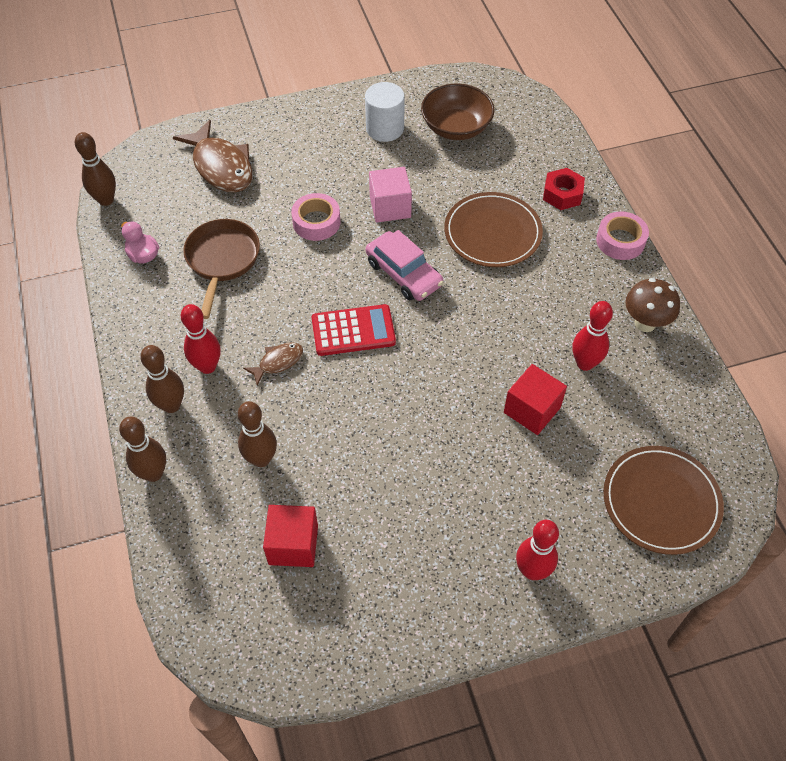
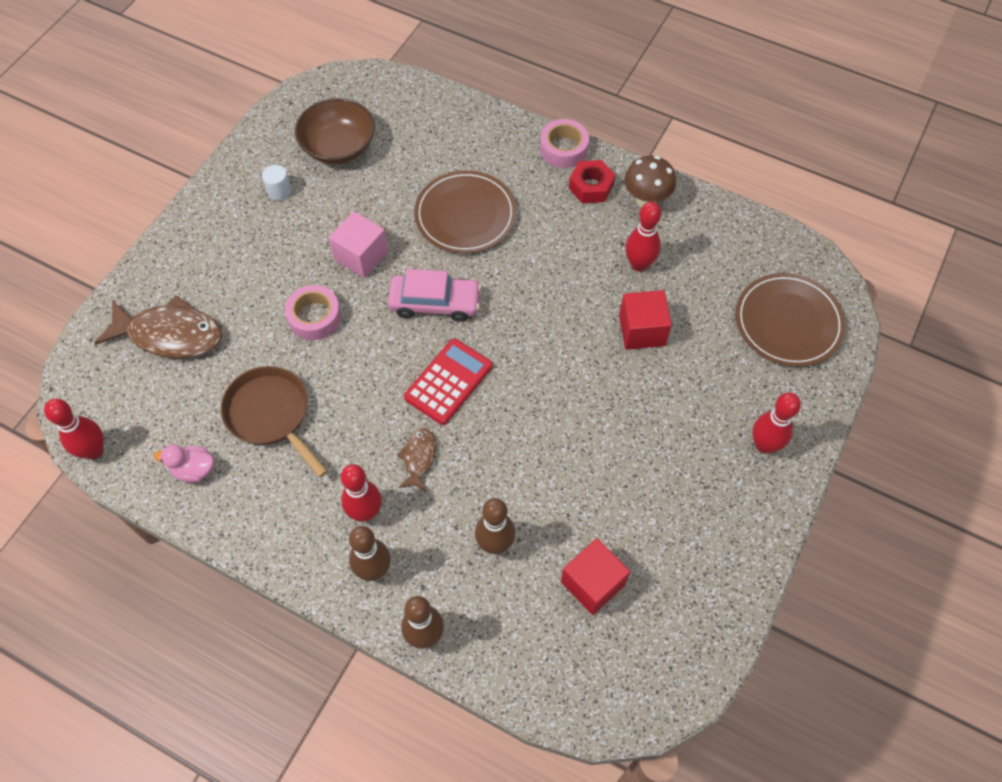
camera: 45 degrees left, 5 degrees up
brown bowling pin [75,132,116,206] -> red bowling pin [44,399,104,459]
white cylinder [365,82,405,142] -> white cylinder [262,165,291,201], size x0.56
red nut [543,168,585,210] -> red nut moved to [569,160,615,204]

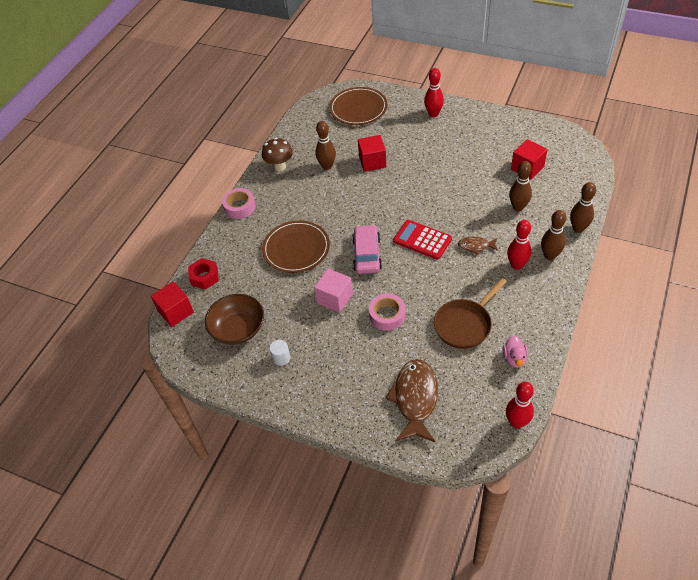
camera: 90 degrees left, 10 degrees down
red nut [569,160,615,204] -> red nut moved to [188,258,219,290]
red bowling pin [626,202,661,271] -> brown bowling pin [315,121,336,170]
none -> red cube [151,281,194,327]

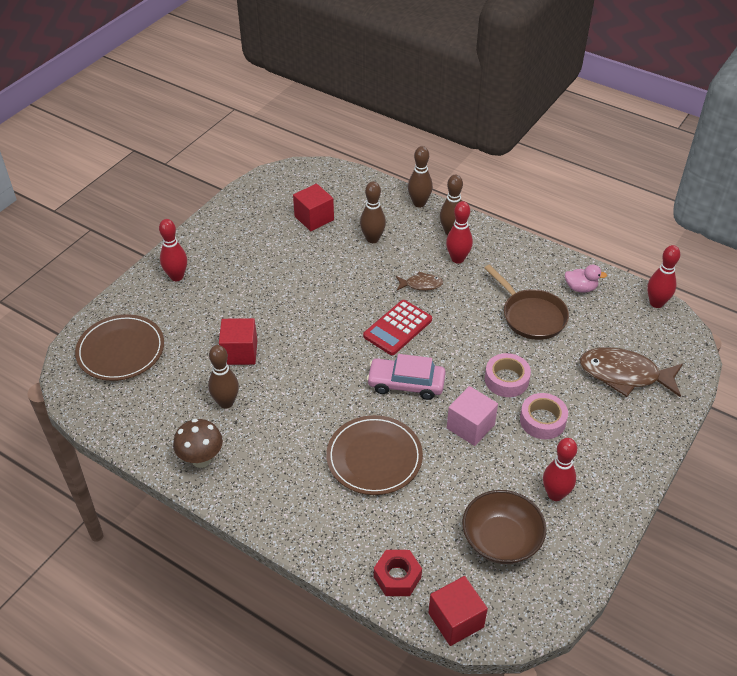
camera: 85 degrees left, 5 degrees down
pink tape [222,188,256,219] -> pink tape moved to [520,393,568,439]
white cylinder [269,340,290,366] -> red bowling pin [543,438,577,501]
brown fish [458,237,498,255] -> brown fish turned 105 degrees counterclockwise [396,272,443,291]

